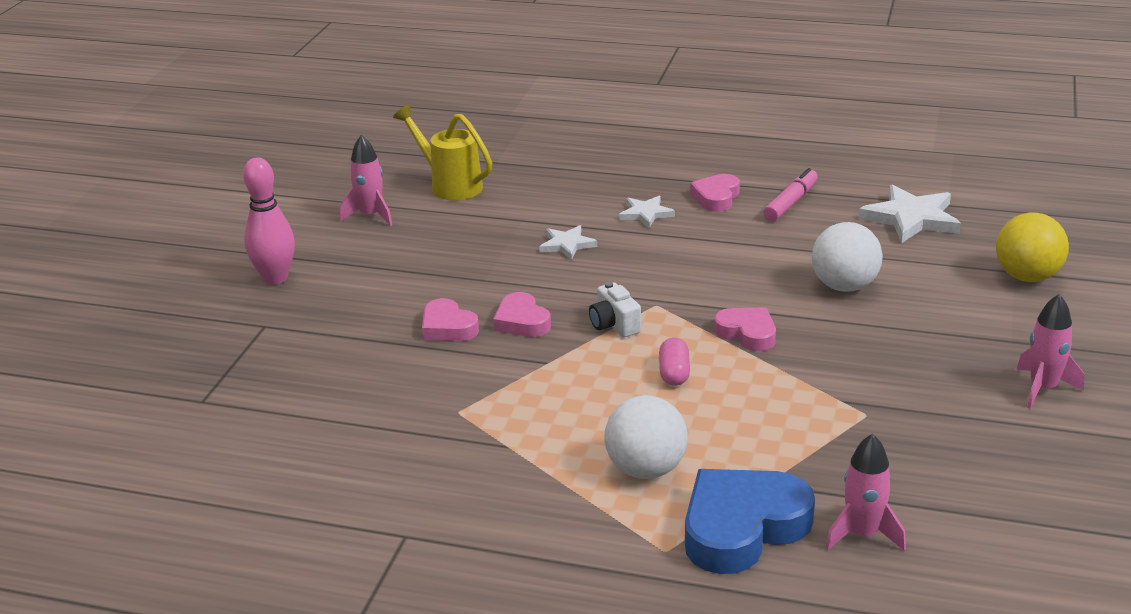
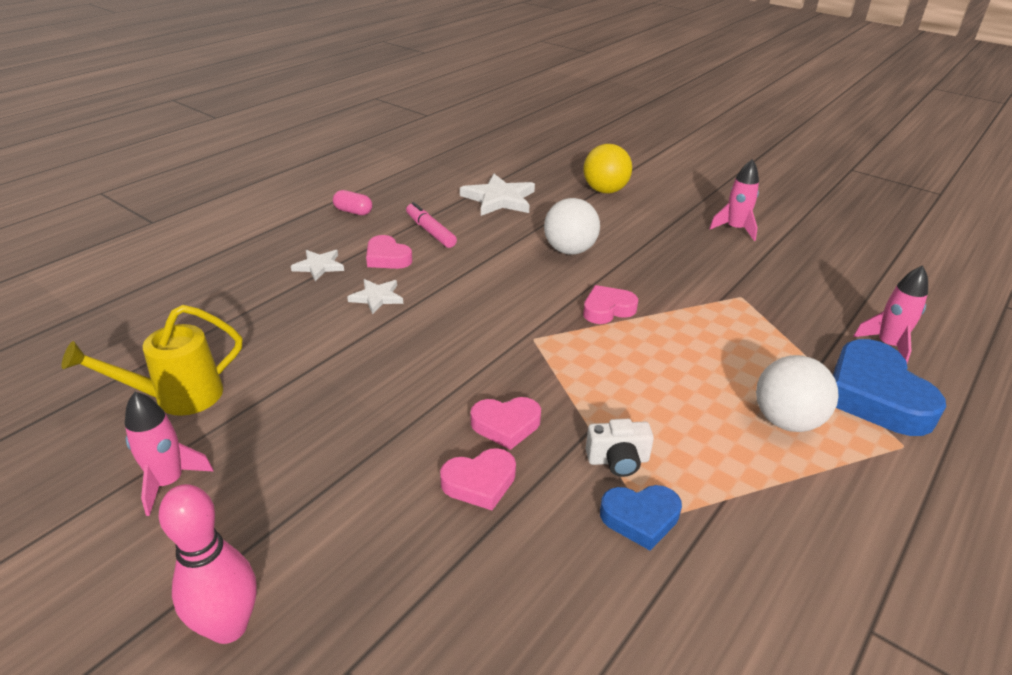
camera: 70 degrees left, 5 degrees up
white star [539,225,597,260] -> white star moved to [291,250,344,281]
white camera [589,282,641,337] -> white camera moved to [586,419,654,477]
pink capsule [659,337,690,386] -> pink capsule moved to [333,190,372,215]
none -> blue heart [600,485,682,550]

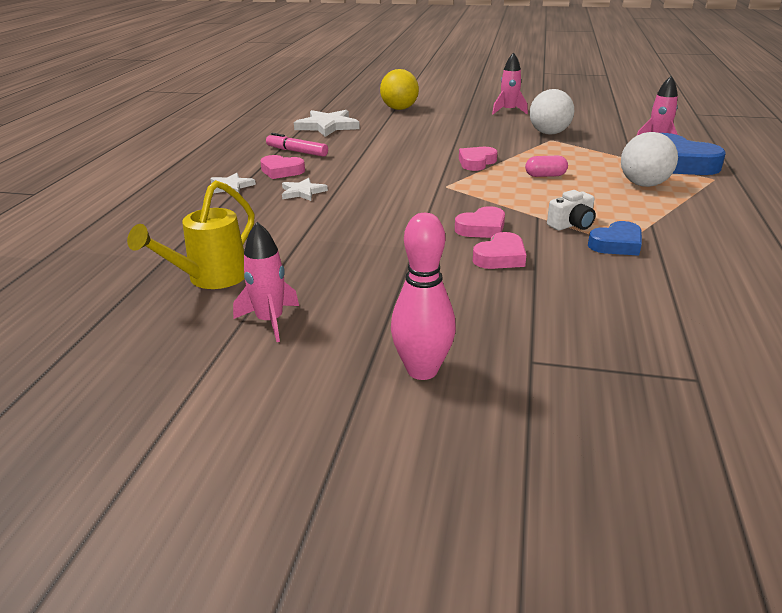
camera: 25 degrees left, 5 degrees down
pink capsule [333,190,372,215] -> pink capsule moved to [525,156,568,177]
white ball [544,198,600,255] -> white ball moved to [529,89,574,135]

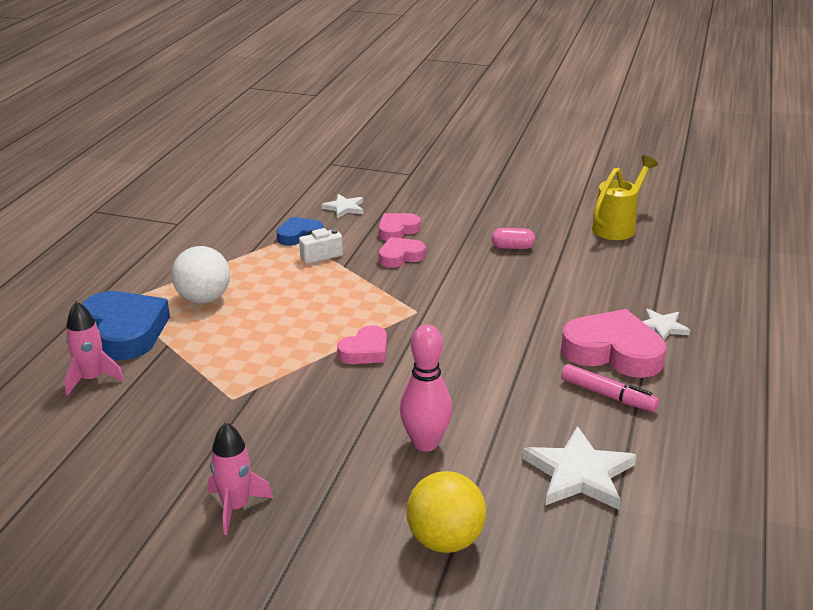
camera: 175 degrees left, 0 degrees up
pink rocket [233,222,299,342] -> none
pink heart [260,155,305,179] -> pink heart [561,309,666,378], size x1.78
white star [282,178,328,201] -> white star moved to [321,194,363,218]
pink bowling pin [391,213,456,380] -> pink bowling pin moved to [400,324,452,452]
pink capsule [525,156,568,177] -> pink capsule moved to [492,228,535,249]
white ball [529,89,574,135] -> none

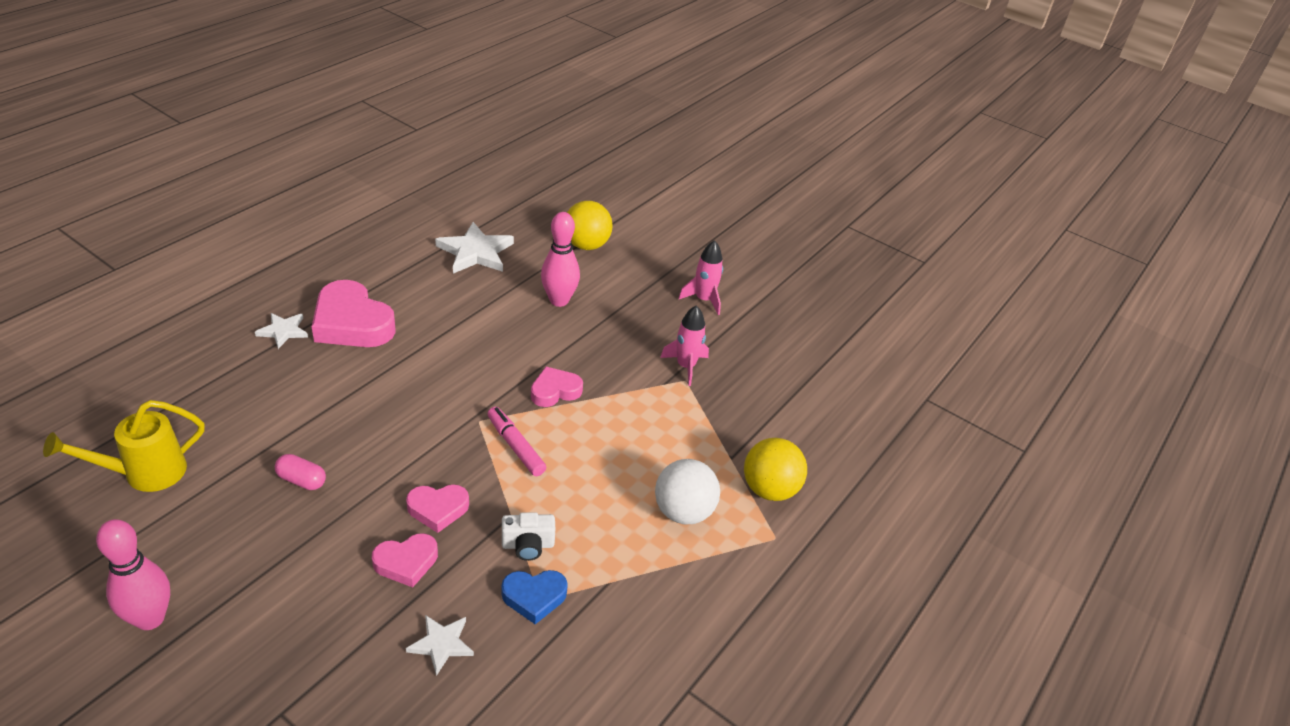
camera: 165 degrees left, 10 degrees up
pink rocket [64,301,124,396] -> pink rocket moved to [660,305,709,386]
blue heart [82,291,170,360] -> yellow ball [744,438,807,501]
pink marker [561,364,659,412] -> pink marker moved to [488,407,546,476]
none -> pink bowling pin [96,519,170,630]

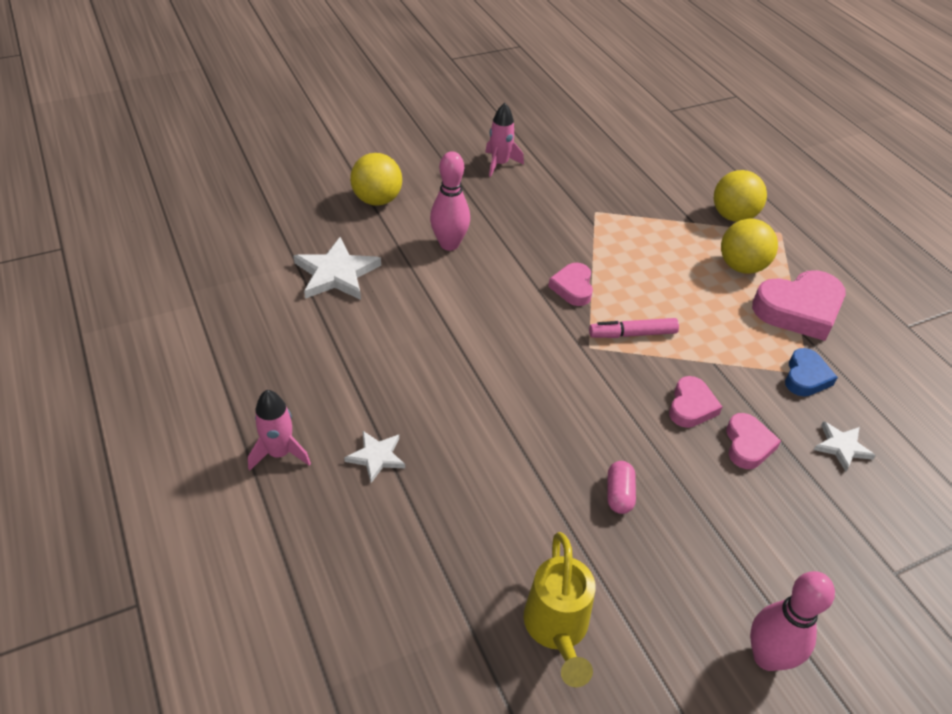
camera: 60 degrees left, 5 degrees up
pink capsule [275,454,326,490] -> pink capsule turned 45 degrees counterclockwise [608,461,636,514]
pink heart [312,280,396,347] -> pink heart moved to [752,270,846,341]
white camera [502,512,555,561] -> none
white ball [655,459,720,525] -> yellow ball [721,219,778,274]
pink rocket [660,305,709,386] -> pink rocket moved to [248,390,311,471]

